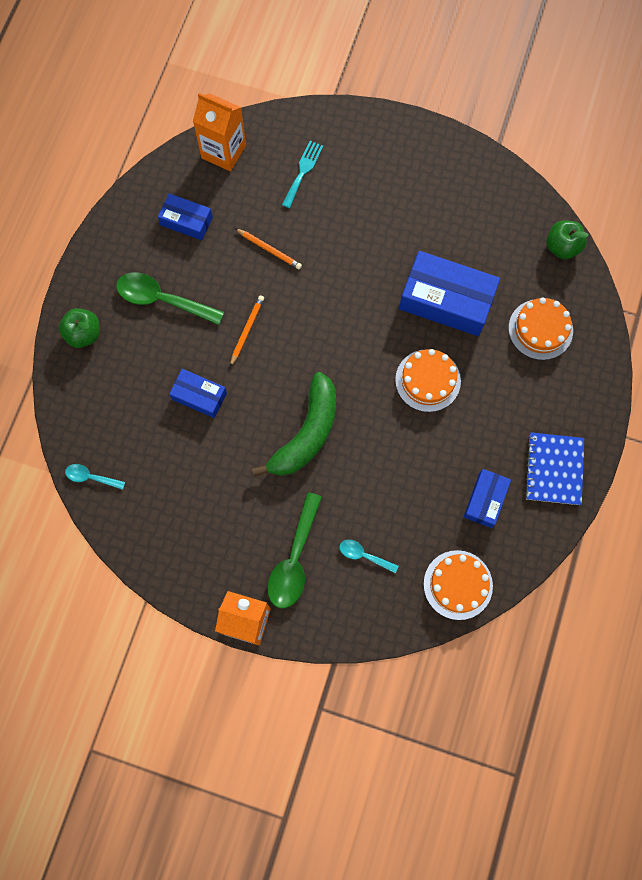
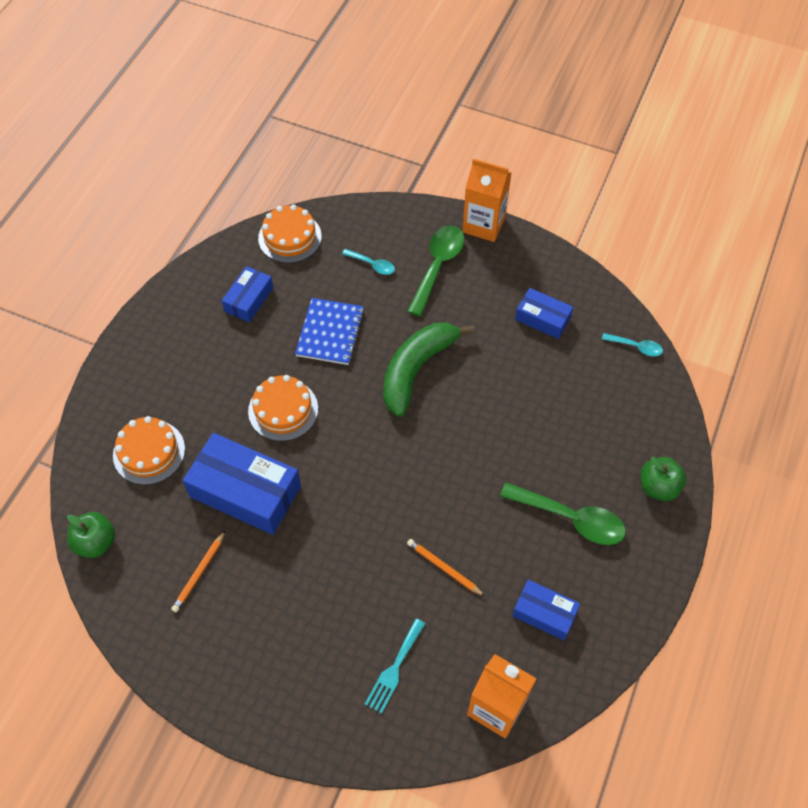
camera: 175 degrees left, 15 degrees down
blue box [169,369,227,418] -> blue box moved to [515,288,573,339]
orange pencil [230,295,264,367] -> orange pencil moved to [171,530,226,613]
blue notebook [525,432,584,505] -> blue notebook moved to [295,298,364,365]

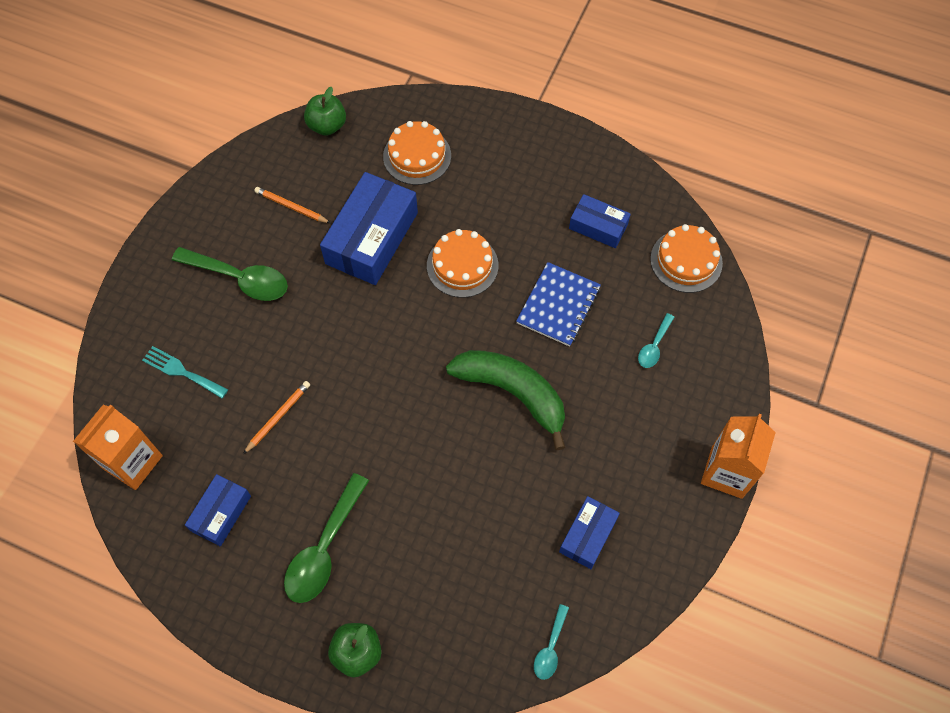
camera: 90 degrees right, 5 degrees up
blue notebook [295,298,364,365] -> blue notebook turned 75 degrees counterclockwise [516,262,601,347]
green spoon [407,225,464,317] -> green spoon moved to [172,247,288,301]

